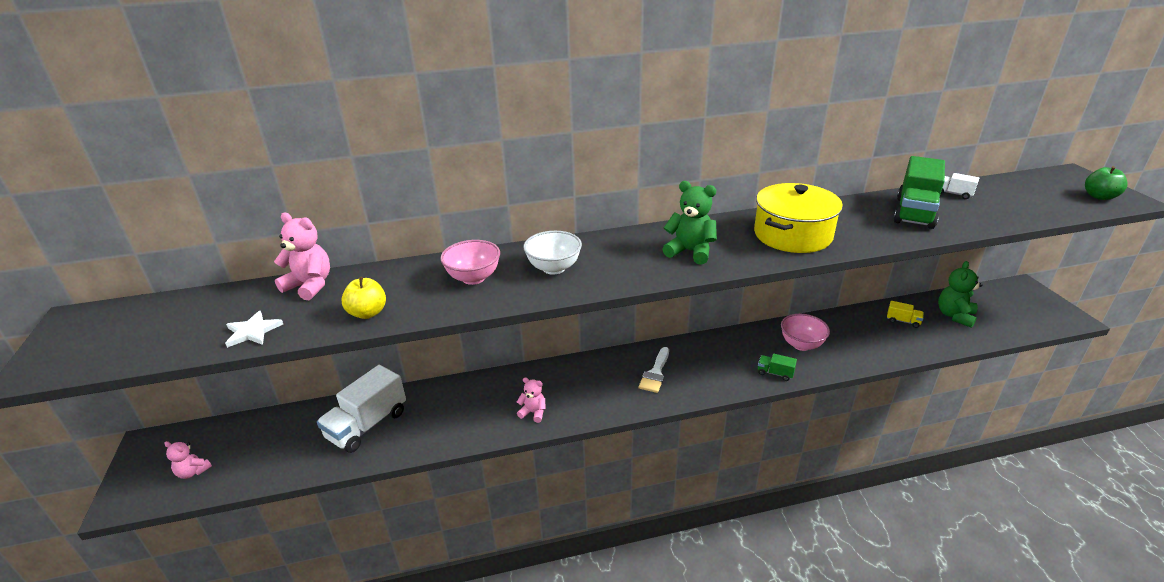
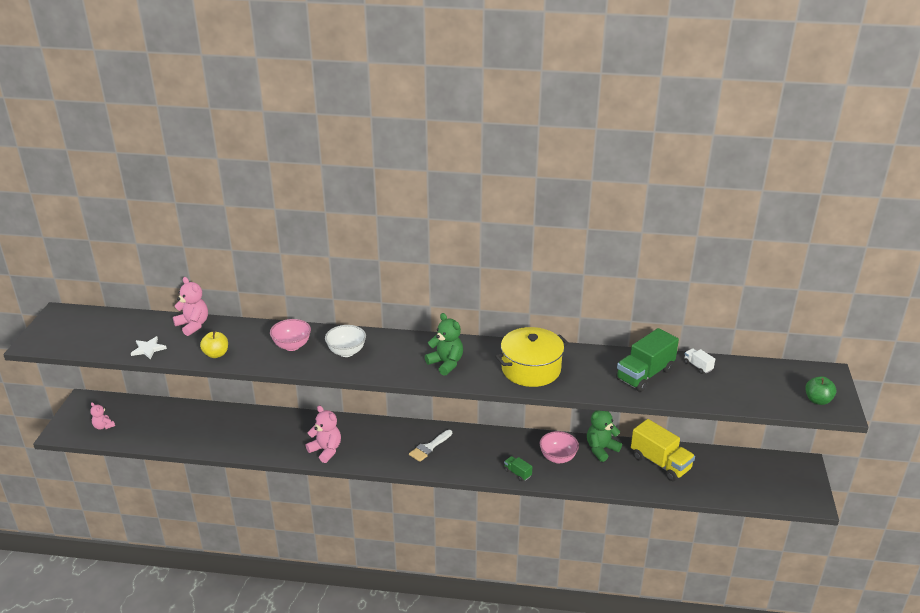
camera: 20 degrees right, 0 degrees up
white truck [317,365,406,453] -> none
pink teddy bear [517,377,546,423] -> pink teddy bear [306,405,341,463], size x1.63
yellow truck [887,301,924,328] -> yellow truck [631,419,695,481], size x2.16
green teddy bear [938,261,983,328] -> green teddy bear moved to [587,410,622,462]

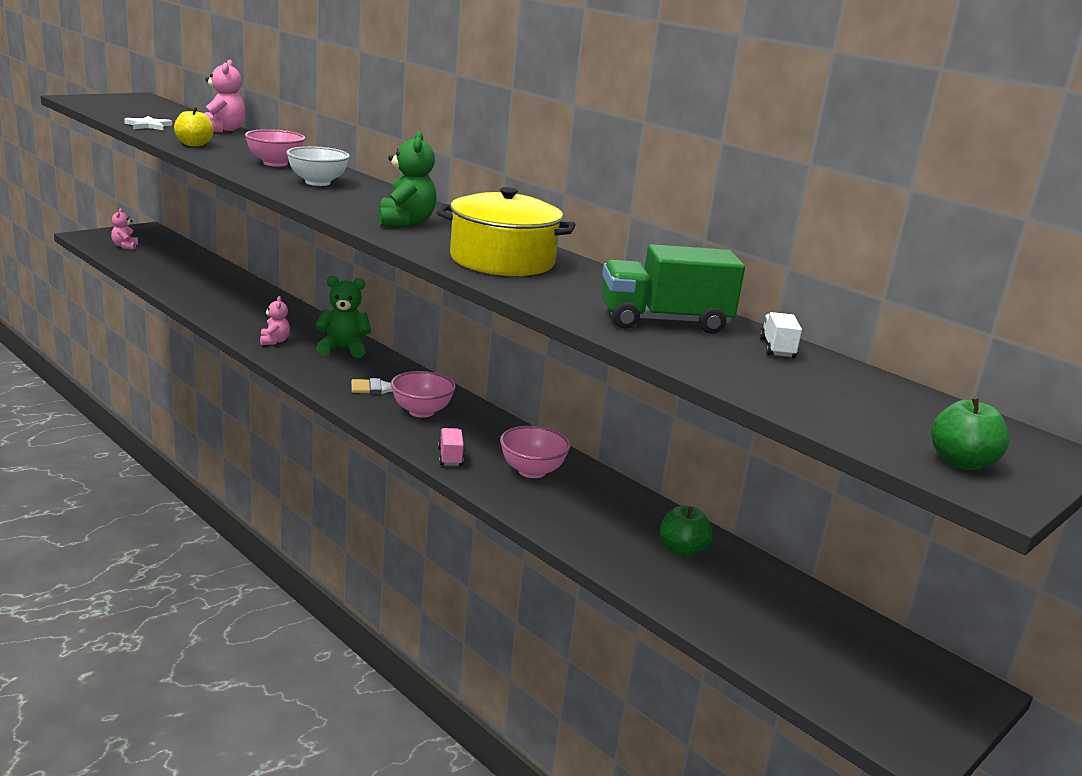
camera: 35 degrees right, 10 degrees down
pink teddy bear [306,405,341,463] -> pink teddy bear [260,296,290,345], size x0.62
green truck [504,456,532,481] -> pink truck [438,428,464,466]
green teddy bear [587,410,622,462] -> green teddy bear moved to [315,276,371,358]
yellow truck [631,419,695,481] -> green apple [660,506,713,557]
none -> pink bowl [391,371,456,418]

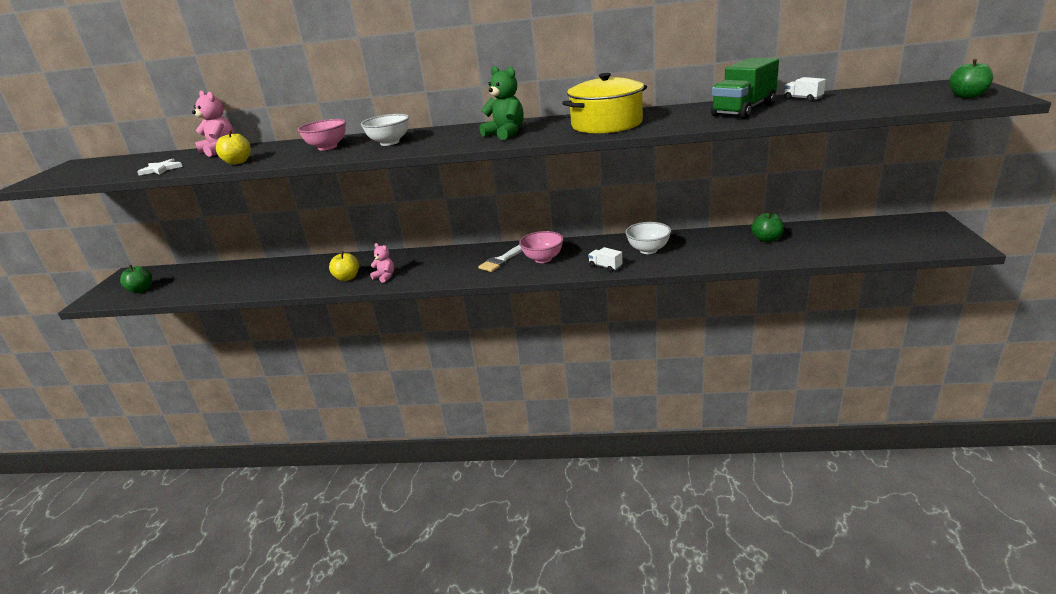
camera: 35 degrees left, 5 degrees up
pink teddy bear [111,208,138,250] -> green apple [120,265,152,293]
green teddy bear [315,276,371,358] -> none
pink truck [438,428,464,466] -> white truck [588,247,623,272]
pink bowl [500,426,570,478] -> white bowl [625,222,671,254]
none -> yellow apple [329,251,359,281]

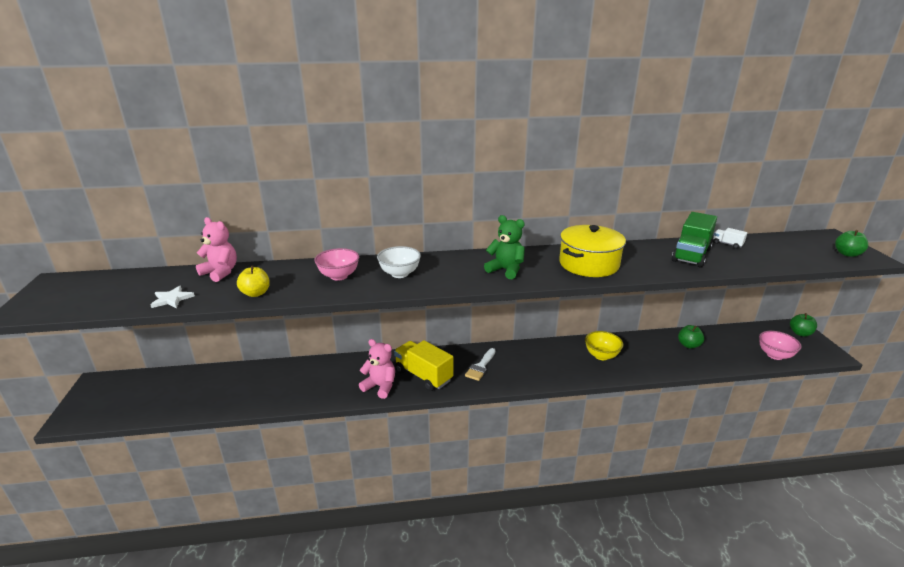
camera: 15 degrees left, 0 degrees up
green apple [120,265,152,293] -> green apple moved to [790,313,817,337]
yellow apple [329,251,359,281] -> none
pink teddy bear [370,243,394,283] -> pink teddy bear [359,339,395,399], size x1.63
pink bowl [519,231,564,263] -> pink bowl moved to [759,331,802,360]
white truck [588,247,623,272] -> none
white bowl [625,222,671,254] -> yellow bowl [585,331,623,360]
none -> yellow truck [394,340,453,391]

